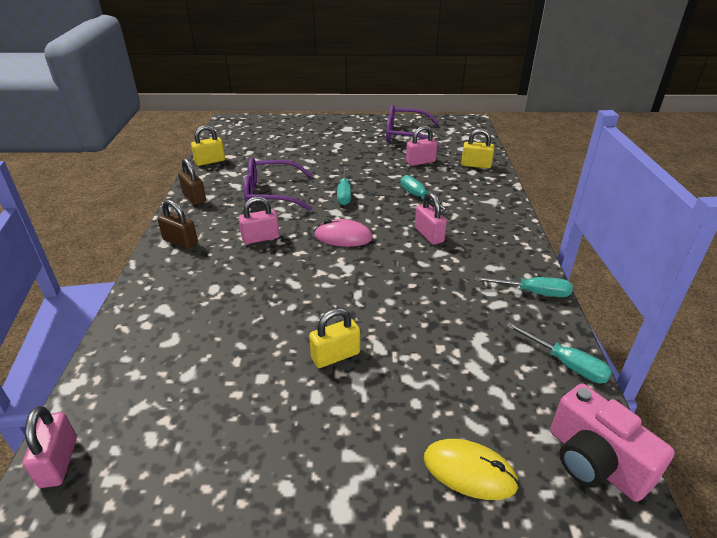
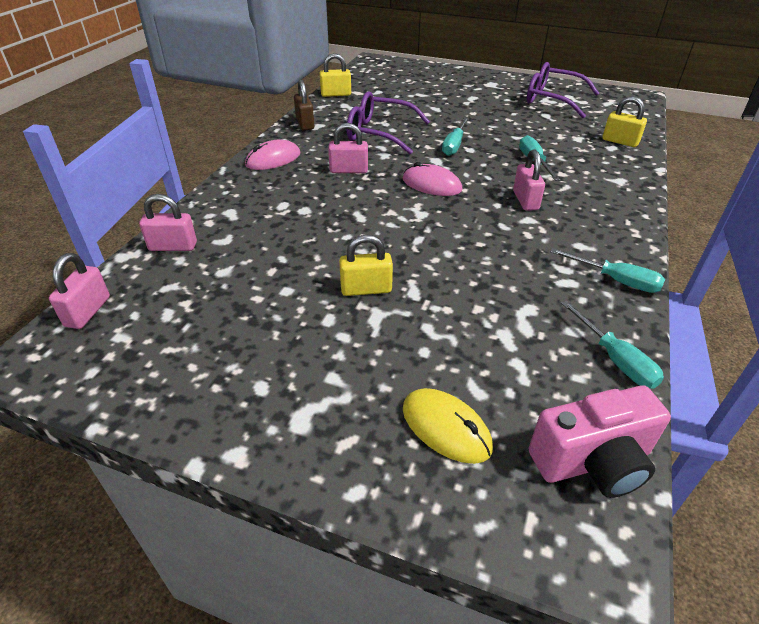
camera: 20 degrees right, 5 degrees up
brown padlock [157,199,198,249] -> pink mouse [245,140,300,170]
pink padlock [406,126,437,166] -> pink padlock moved to [139,194,197,251]
pink camera [550,384,675,502] -> pink camera turned 90 degrees counterclockwise [529,385,671,498]

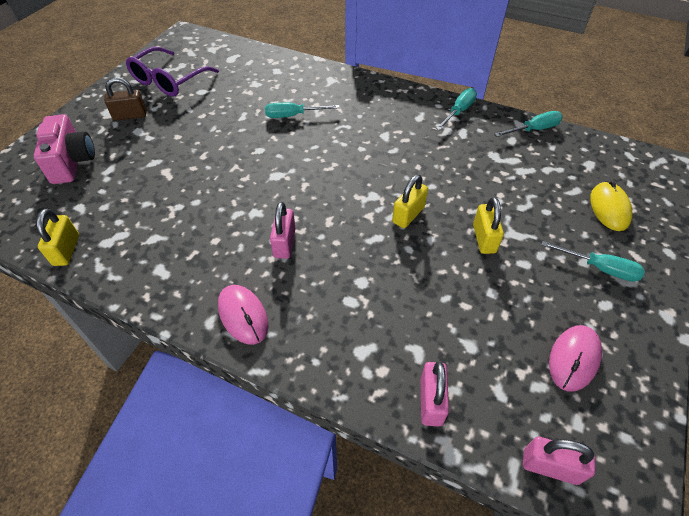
camera: 85 degrees left, 10 degrees up
brown padlock [294,79,314,130] -> brown padlock moved to [104,77,146,121]
purple glasses [347,91,430,155] -> none
pink mouse [403,162,462,196] -> pink mouse moved to [549,325,602,392]
yellow mouse [403,388,493,464] -> yellow mouse turned 45 degrees counterclockwise [590,181,632,231]
turquoise screwdriver [442,117,469,156] -> turquoise screwdriver moved to [542,241,645,282]
pink padlock [513,150,545,211] -> none
pink camera [529,385,671,498] -> pink camera moved to [34,114,95,184]
yellow padlock [602,96,647,147] -> yellow padlock moved to [392,175,428,228]

